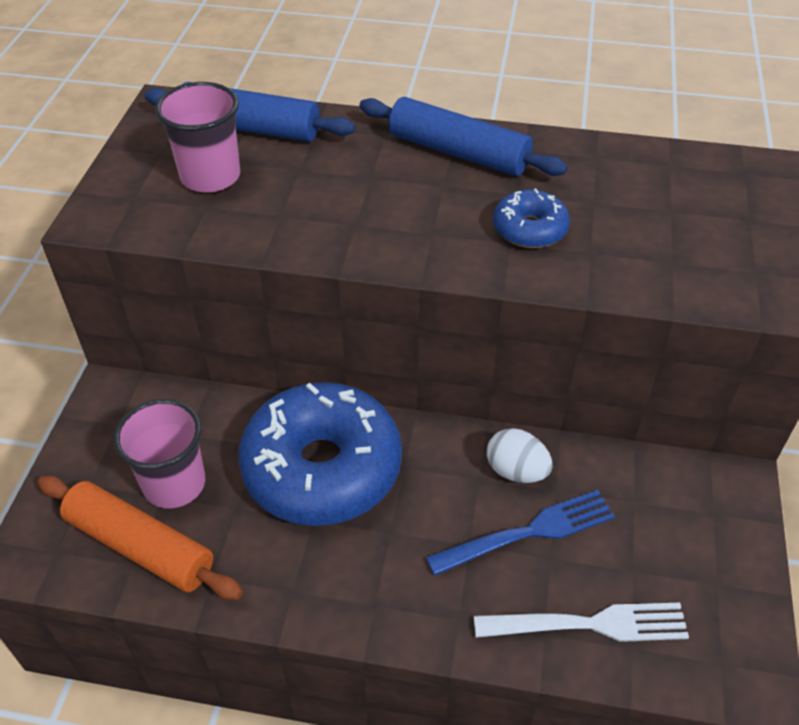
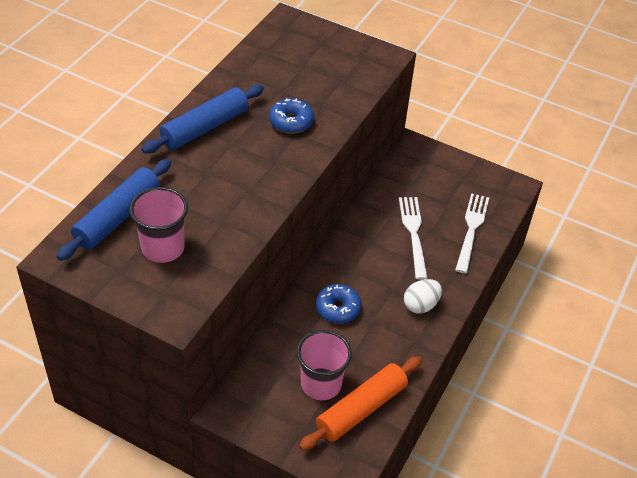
camera: 75 degrees left, 0 degrees up
blue donut [238,382,402,526] -> blue donut [316,284,361,323], size x0.46
blue fork [426,490,615,576] -> white fork [399,197,428,280]
white egg [487,428,552,483] -> white egg moved to [404,279,442,314]

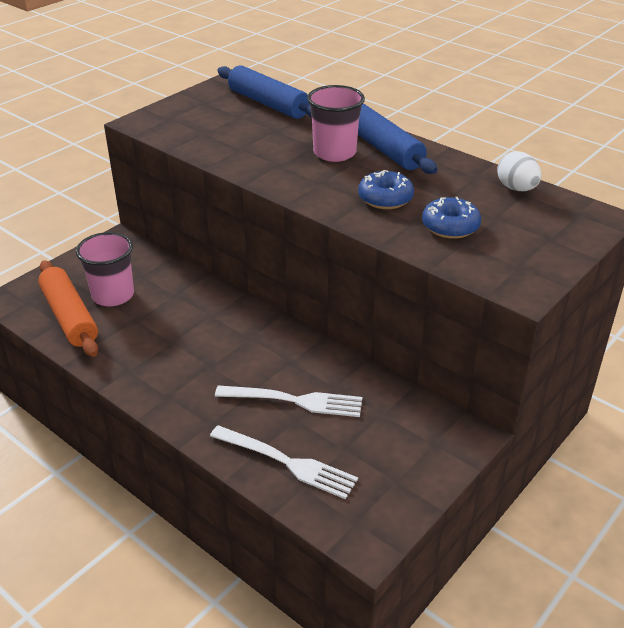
camera: 105 degrees right, 10 degrees down
pink cup [130,187,188,263] -> pink cup moved to [307,85,365,162]
blue donut [316,284,361,323] -> blue donut moved to [422,197,481,239]
white egg [404,279,442,314] -> white egg moved to [497,151,541,191]

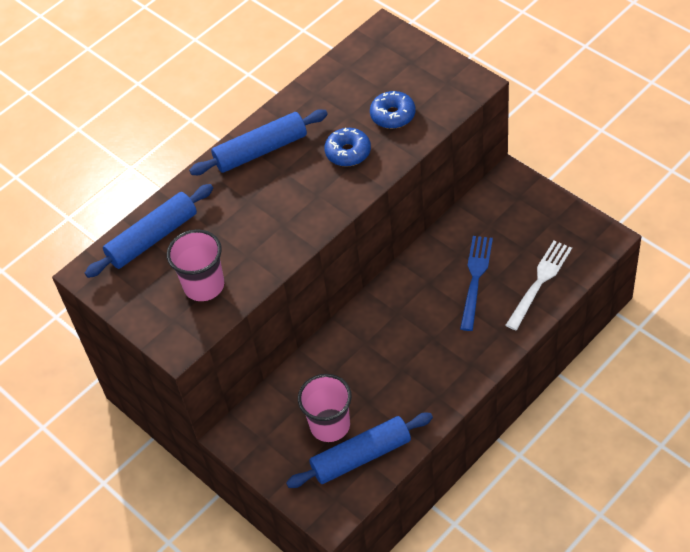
camera: 80 degrees left, 15 degrees up
orange rolling pin [38,260,98,357] -> blue rolling pin [286,413,433,488]
white fork [215,385,362,417] -> blue fork [460,236,493,331]
pink cup [307,85,365,162] -> pink cup moved to [167,229,224,301]
white egg [497,151,541,191] -> none

